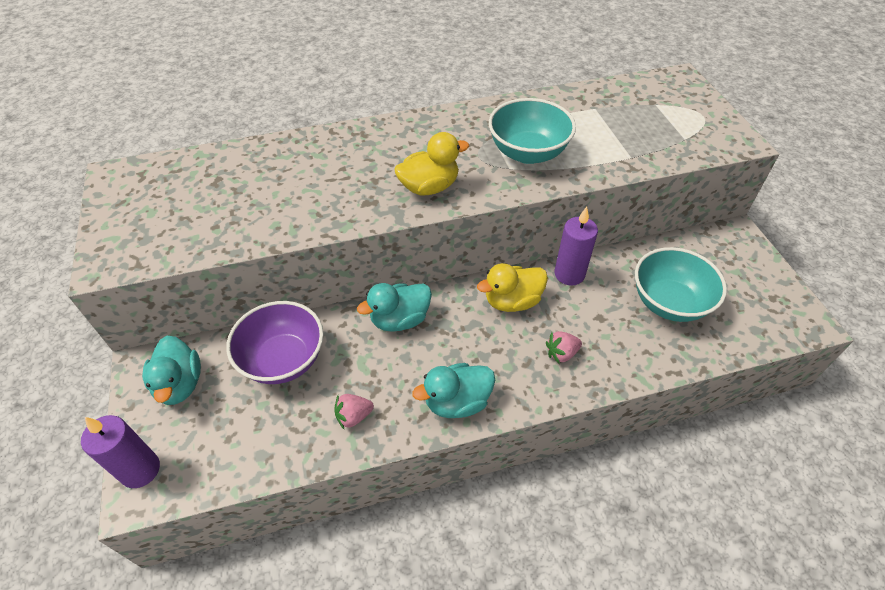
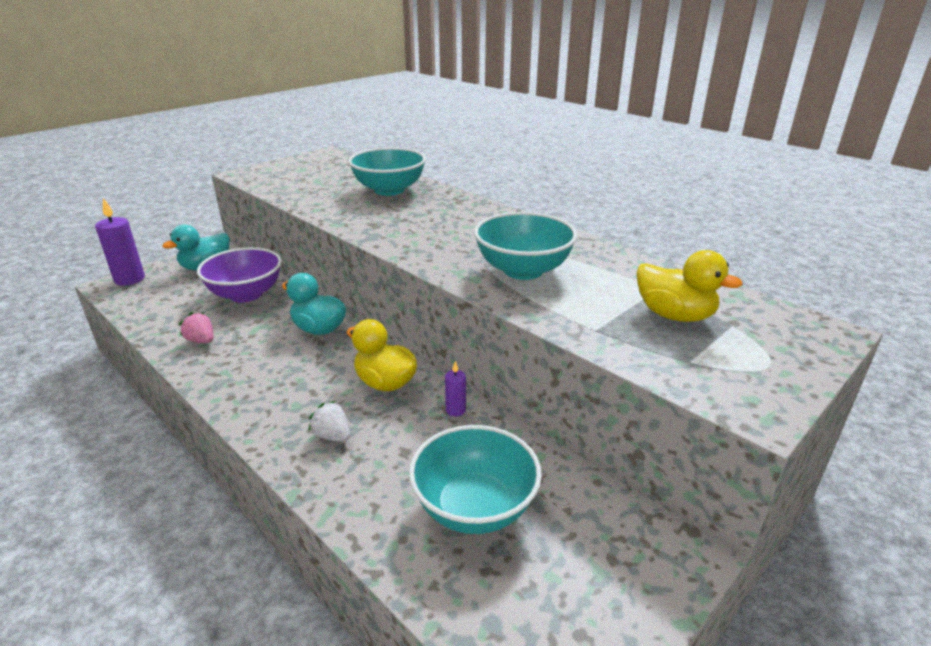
camera: 60 degrees right, 20 degrees down
yellow duck [394,132,469,195] -> yellow duck moved to [636,250,743,322]
turquoise duck [412,363,495,418] -> none
pink strawberry [546,331,582,363] -> white strawberry [308,401,350,442]
purple candle [555,207,598,286] -> purple candle [445,361,466,417], size x0.51
none -> turquoise bowl [348,147,426,196]

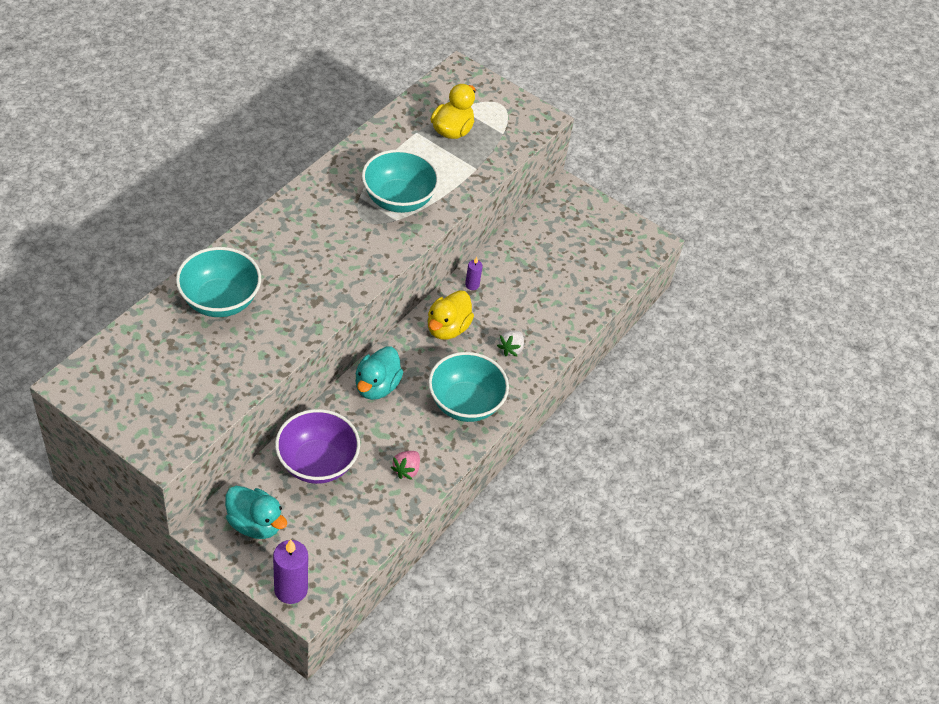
camera: 105 degrees left, 20 degrees up
turquoise bowl [409,425,542,534] -> turquoise bowl moved to [428,352,509,422]

